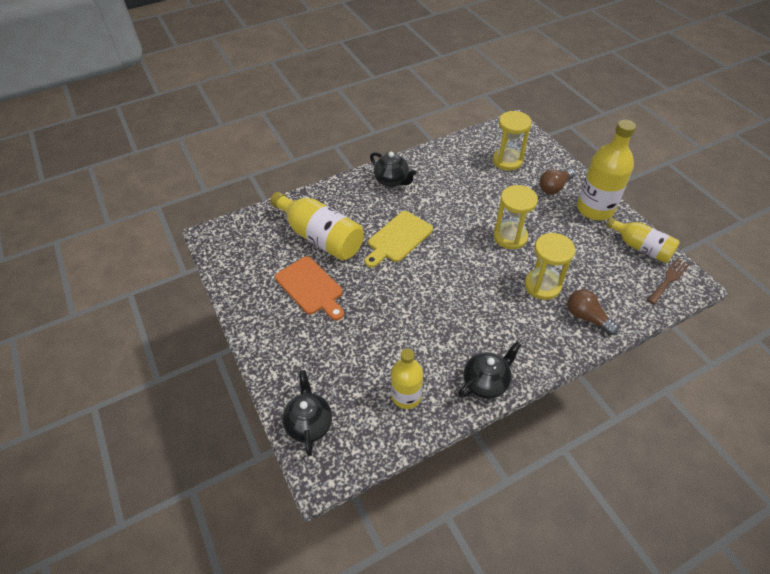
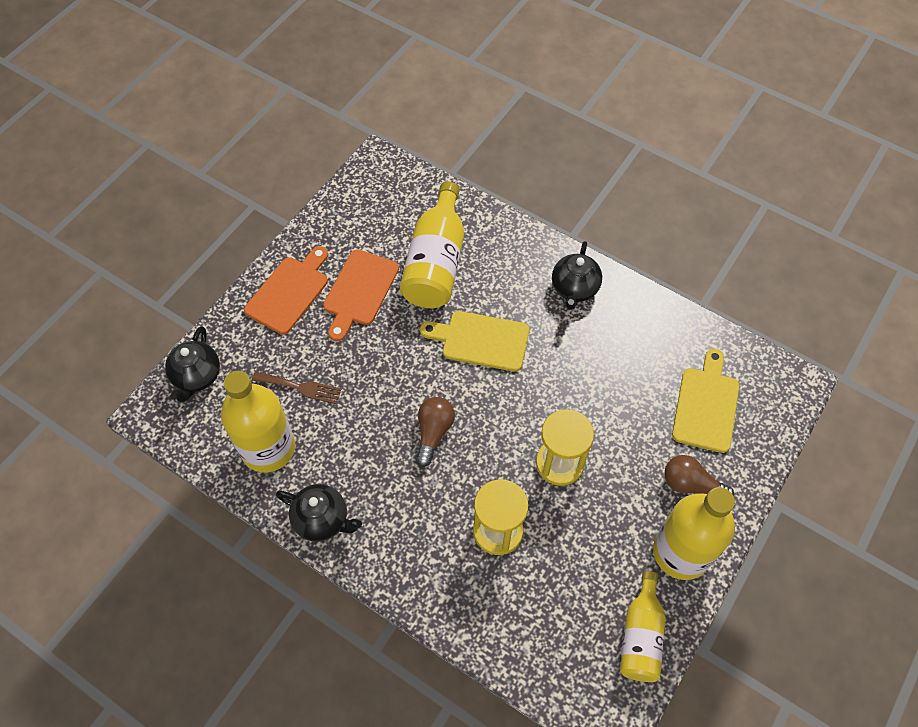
camera: 60 degrees right, 10 degrees up
black teapot [282,370,332,456] -> black teapot turned 135 degrees clockwise [165,326,220,402]
yellow bottle [391,348,423,409] -> yellow bottle [221,371,295,473], size x1.58
yellow hourglass [493,111,532,171] -> yellow cutting board [672,349,739,453]
brown light bulb [568,289,619,335] -> brown light bulb moved to [416,397,455,467]
brown fork [647,258,690,304] -> brown fork moved to [252,371,341,404]
none -> orange cutting board [244,246,328,334]

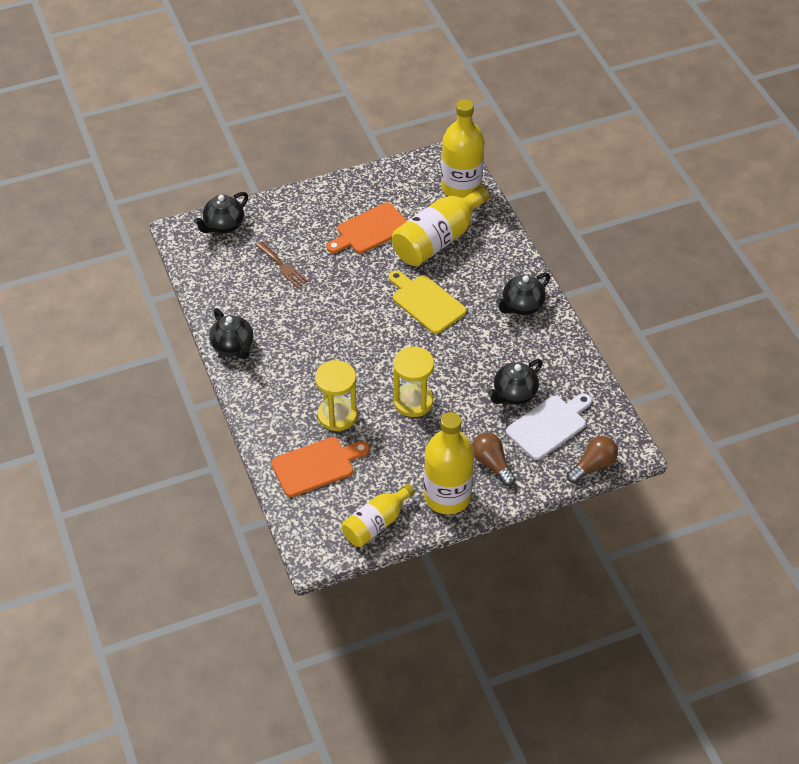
camera: 35 degrees right, 10 degrees down
yellow bottle [221,371,295,473] -> yellow bottle moved to [441,99,485,198]
orange cutting board [244,246,328,334] -> orange cutting board moved to [271,437,370,497]
brown light bulb [416,397,455,467] -> brown light bulb moved to [567,436,618,483]
yellow cutting board [672,349,739,453] -> white cutting board [506,393,592,460]
none -> black teapot [488,359,543,405]

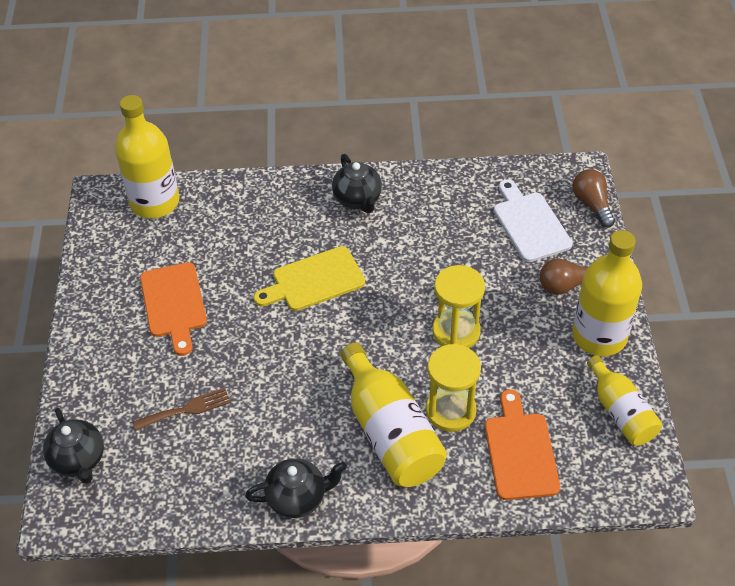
camera: 70 degrees left, 0 degrees up
yellow bottle [392,186,490,266] -> yellow bottle moved to [340,342,447,487]
black teapot [488,359,543,405] -> none

